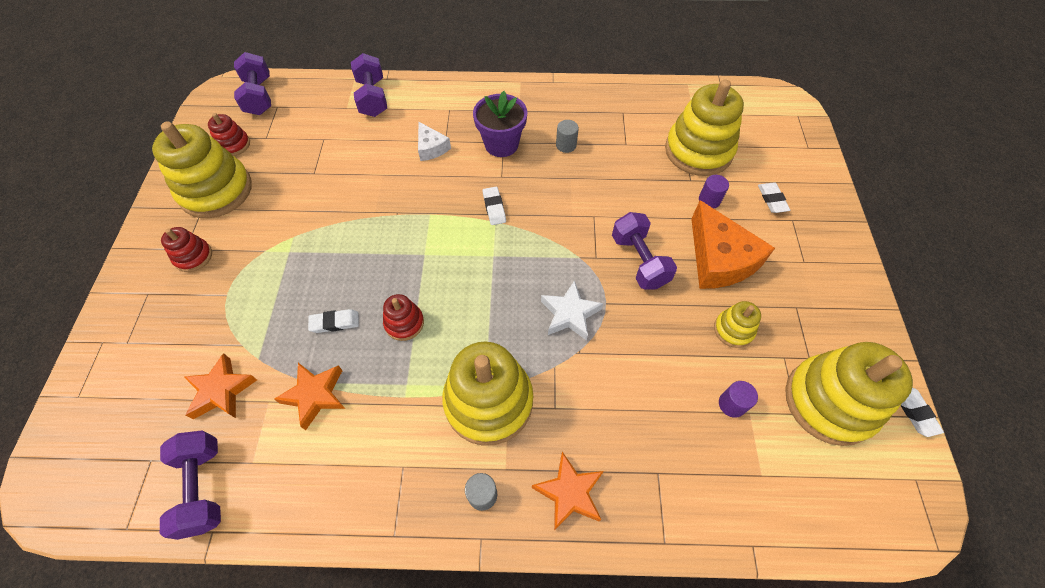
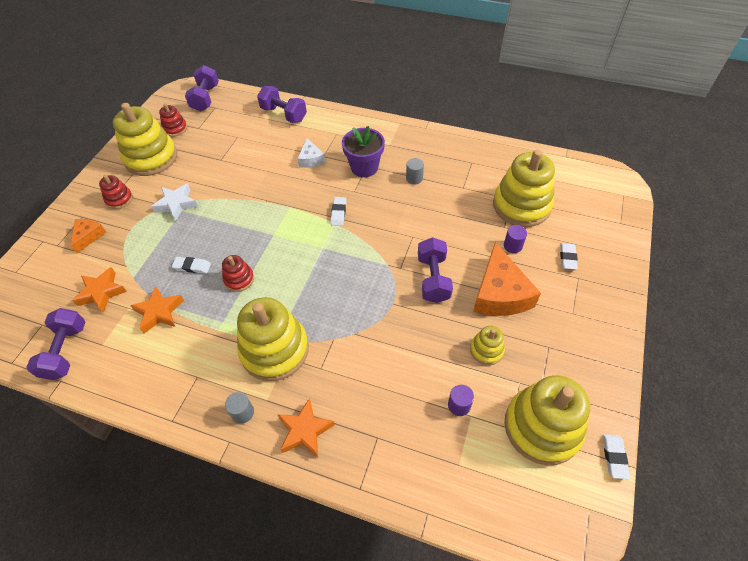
camera: 20 degrees right, 5 degrees down
purple dumbbell [351,53,387,117] -> purple dumbbell turned 60 degrees counterclockwise [257,86,307,123]
white star [541,280,603,341] -> white star moved to [151,183,198,221]
none -> orange cheese [70,219,106,253]

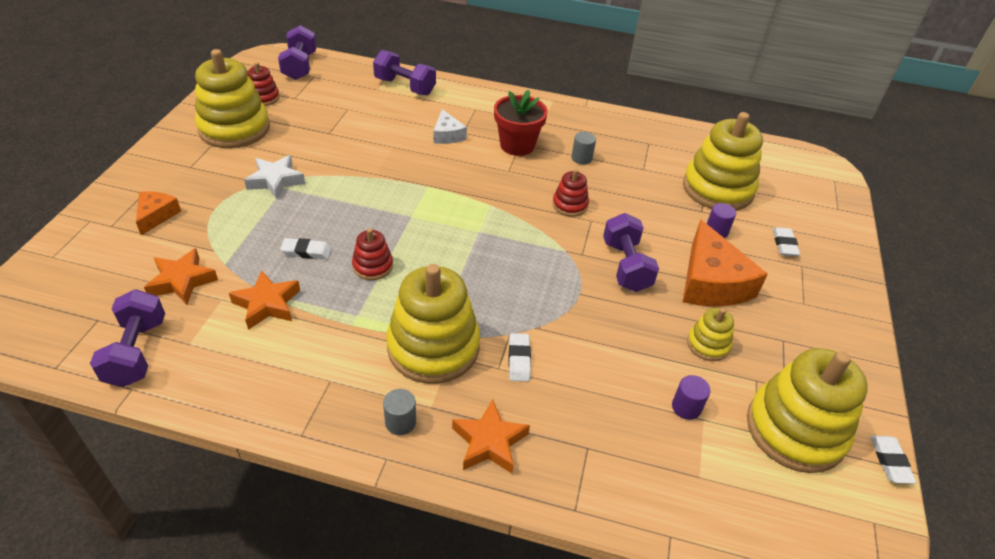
camera: 10 degrees left, 10 degrees down
red stacking toy [99,175,133,209] -> red stacking toy moved to [552,169,589,217]
white eraser [331,197,346,226] -> white eraser moved to [509,333,531,382]
purple flower pot [342,126,385,177] -> red flower pot [494,89,548,156]

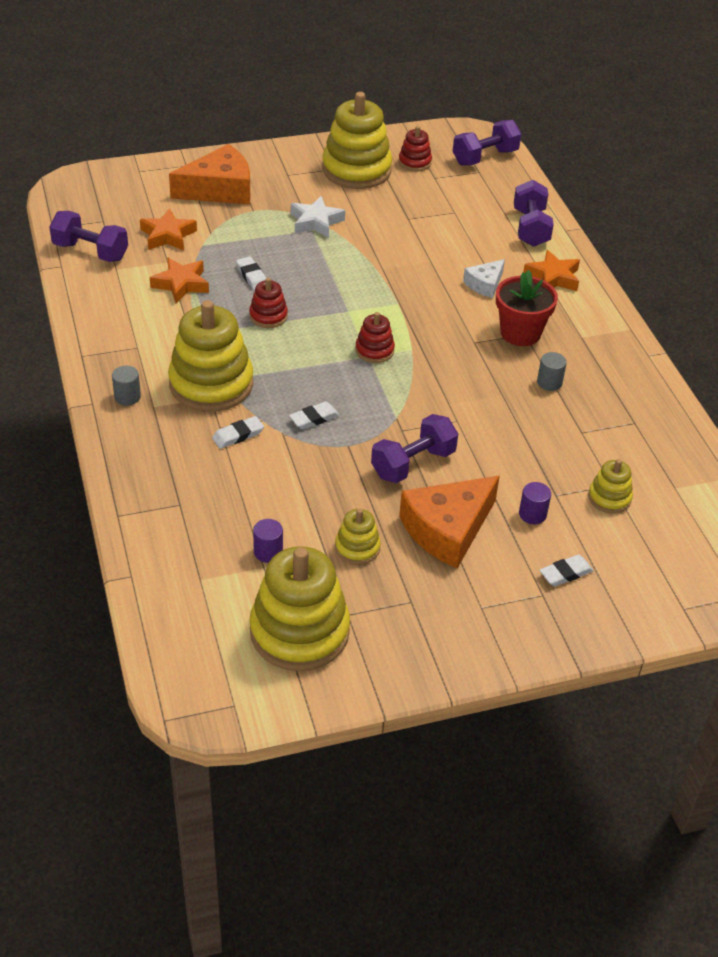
camera: 60 degrees right, 0 degrees up
purple dumbbell [90,289,165,387] -> purple dumbbell turned 60 degrees clockwise [49,211,128,262]
orange cheese [136,191,181,235] -> orange cheese [169,144,250,204], size x1.89
orange star [452,399,530,473] -> orange star moved to [524,250,580,291]
red stacking toy [552,169,589,217] -> red stacking toy moved to [355,312,395,363]
yellow stacking toy [683,112,763,211] -> yellow stacking toy [588,459,633,514], size x0.48
white eraser [870,436,916,484] -> white eraser moved to [289,402,340,429]

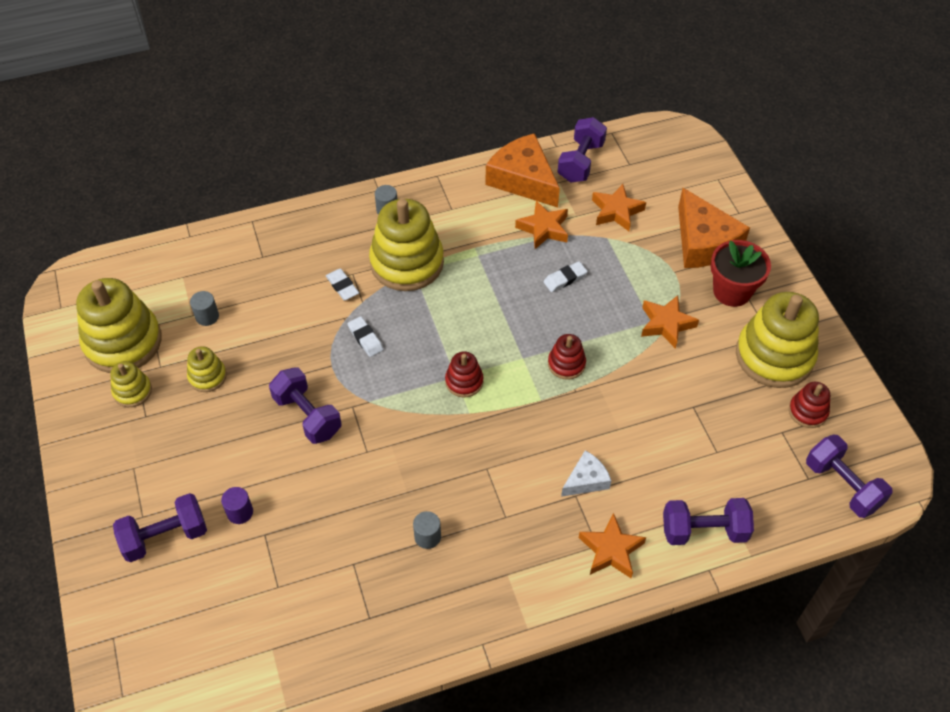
camera: 90 degrees right, 10 degrees up
red stacking toy [249,278,288,328] -> red stacking toy moved to [548,334,586,380]
purple cylinder [253,519,283,563] -> grey cylinder [190,291,219,326]
white star [291,196,345,238] -> orange star [641,295,699,349]
orange cheese [399,476,500,568] -> orange cheese moved to [486,133,560,208]
white cheese [463,259,505,298] -> white cheese turned 105 degrees clockwise [561,450,611,497]
red flower pot [496,270,558,346] -> red flower pot moved to [711,240,771,307]
white eraser [540,554,594,587] -> purple dumbbell [113,493,207,562]
yellow stacking toy [588,459,633,514] -> yellow stacking toy moved to [110,361,152,407]

